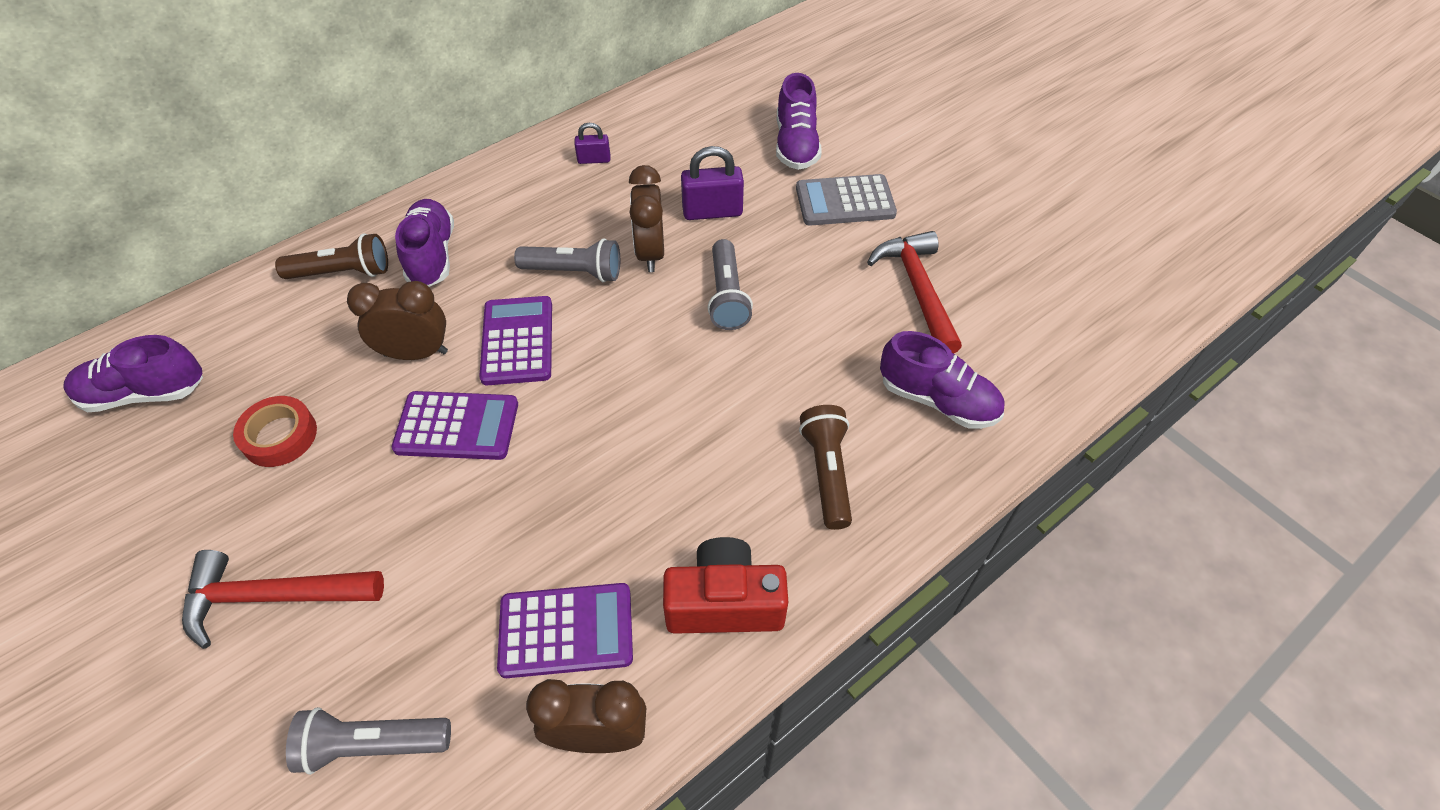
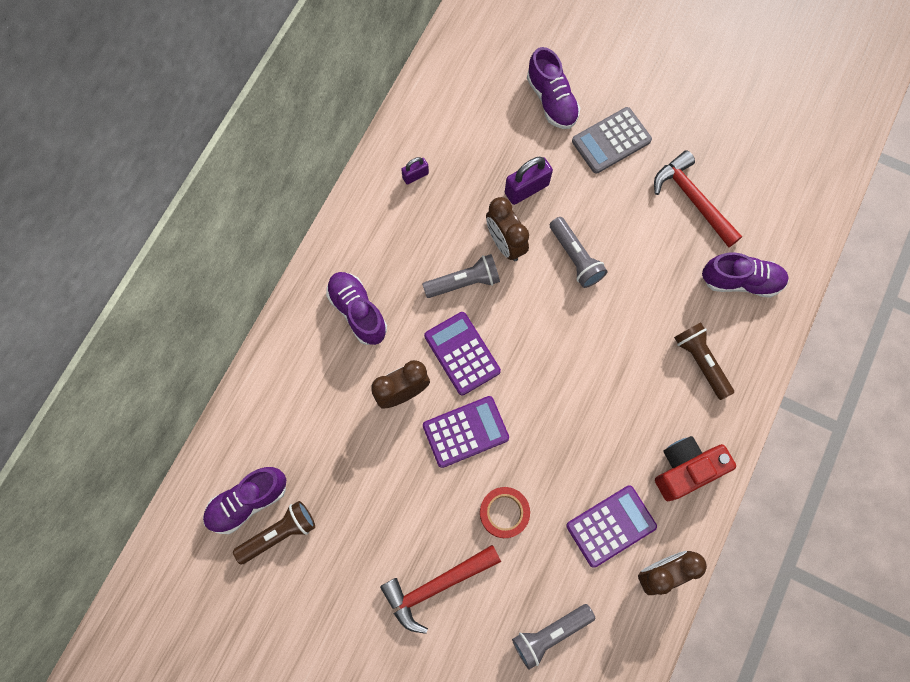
camera: 25 degrees left, 20 degrees up
red tape [233,396,317,467] -> red tape moved to [480,487,530,538]
brown flashlight [275,234,388,279] -> brown flashlight moved to [233,501,315,564]

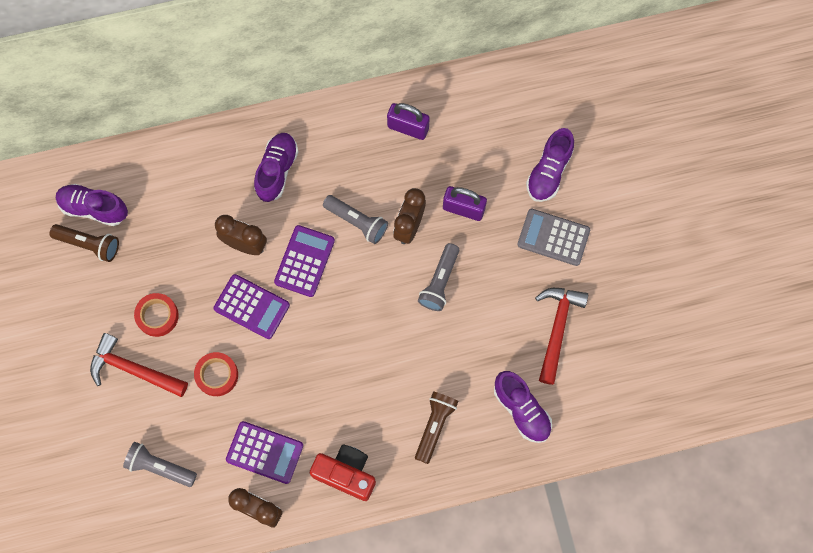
camera: 50 degrees right, 0 degrees up
purple padlock [401,157,429,185] -> purple padlock [387,103,430,140], size x1.71
none -> red tape [134,293,179,337]

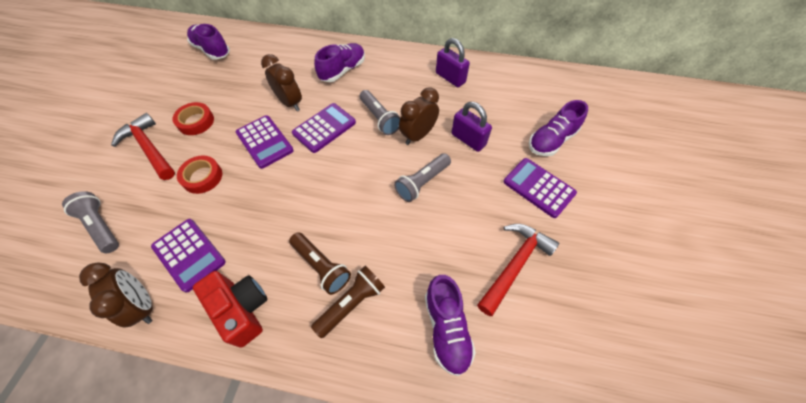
camera: 25 degrees right, 15 degrees down
brown flashlight [50,224,119,262] -> brown flashlight moved to [289,232,351,295]
grey calculator [517,209,590,266] -> purple calculator [503,158,577,218]

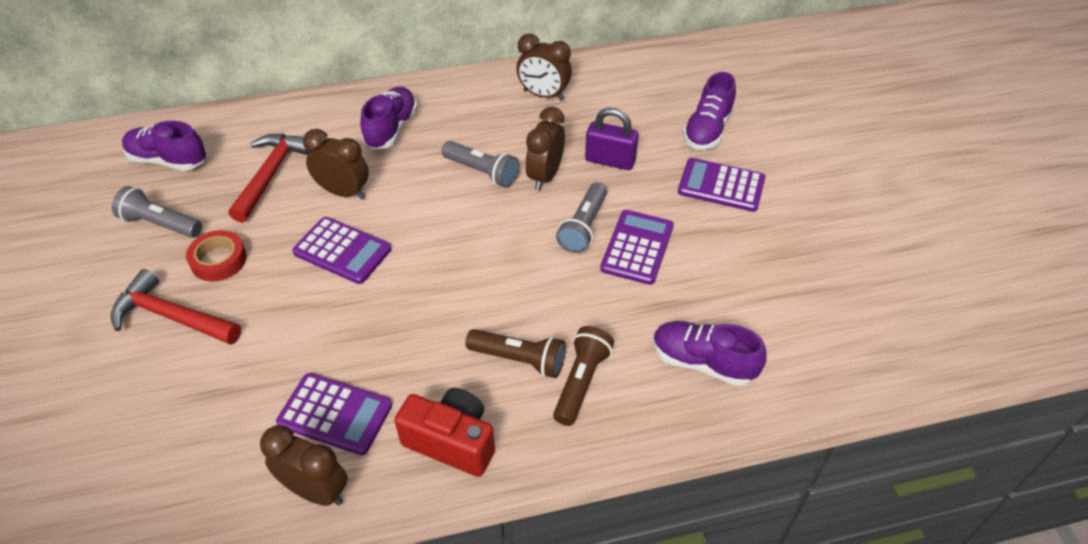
camera: 25 degrees left, 10 degrees down
grey flashlight [62,191,119,253] -> grey flashlight moved to [112,186,202,238]
red tape [177,156,222,194] -> none
purple calculator [292,103,356,153] -> purple calculator moved to [600,210,674,285]
purple shoe [425,275,476,376] -> purple shoe turned 150 degrees clockwise [653,321,766,386]
purple padlock [436,38,470,87] -> brown clock [516,34,572,101]
red hammer [477,224,559,316] -> red hammer moved to [228,134,311,223]

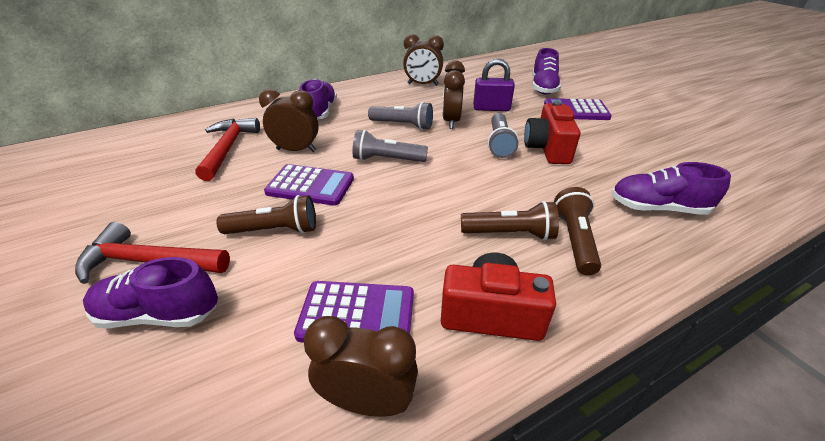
camera: 15 degrees left, 10 degrees down
grey flashlight [112,186,202,238] -> grey flashlight moved to [352,130,428,162]
purple shoe [122,121,206,171] -> purple shoe moved to [83,257,218,329]
red tape [186,230,247,281] -> none
purple calculator [600,210,674,285] -> red camera [524,101,581,164]
none -> brown flashlight [217,195,316,234]

